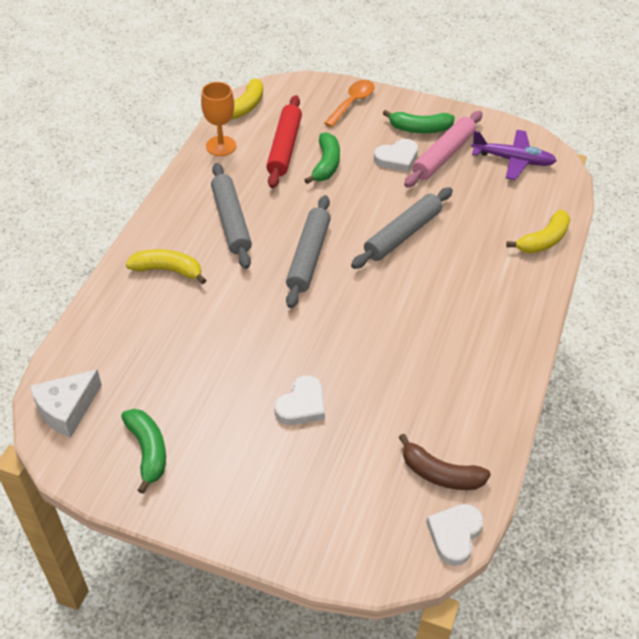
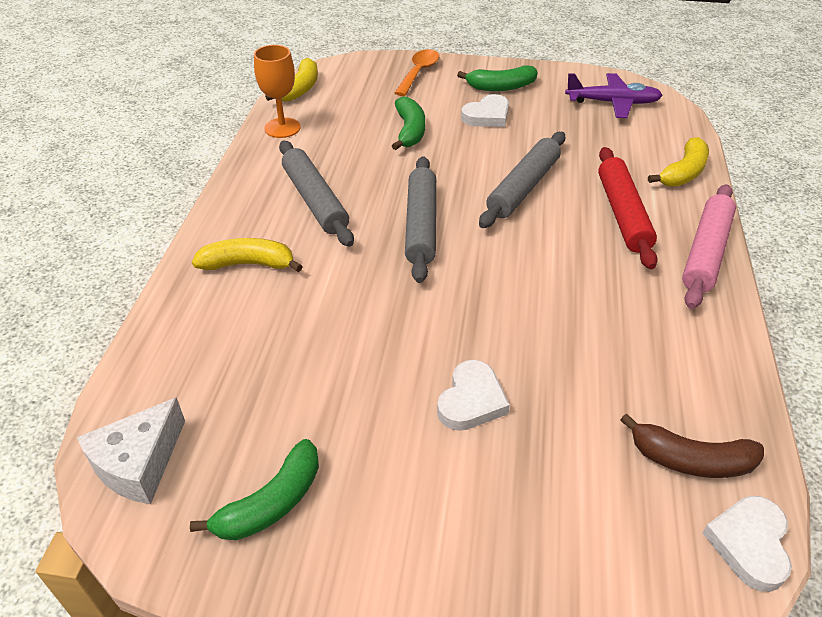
camera: 10 degrees left, 5 degrees down
green banana [121,409,166,494] -> green banana turned 75 degrees clockwise [190,439,319,540]
red rolling pin [266,95,302,188] -> red rolling pin moved to [598,147,658,269]
pink rolling pin [404,111,483,187] -> pink rolling pin moved to [682,184,736,309]

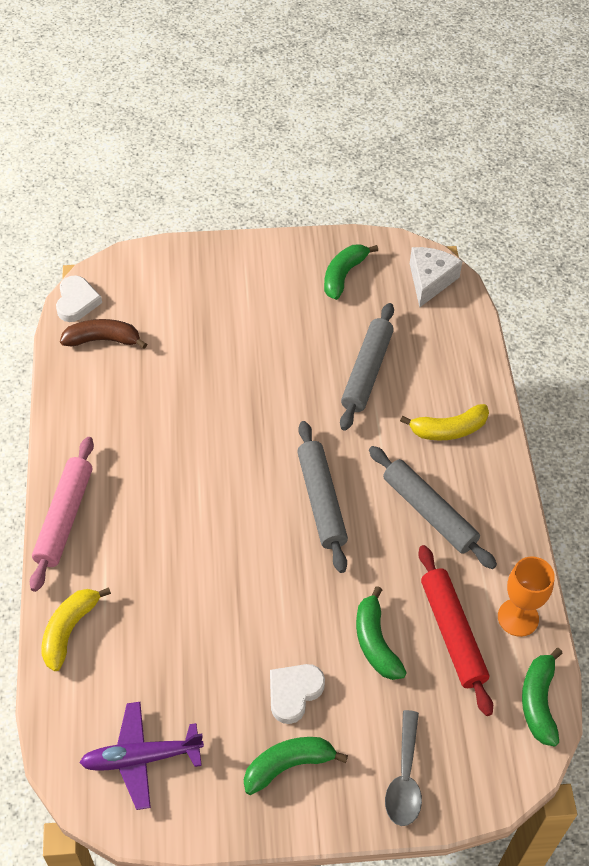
camera: 165 degrees right, 10 degrees up
yellow banana [265,58,318,102] -> green banana [522,648,563,747]
orange spoon [395,49,439,96] -> grey spoon [385,710,422,826]
white heart [437,360,510,431] -> none
grey rolling pin [479,132,565,228] -> grey rolling pin moved to [340,303,394,431]
red rolling pin [598,147,658,269] -> red rolling pin moved to [418,545,493,716]

